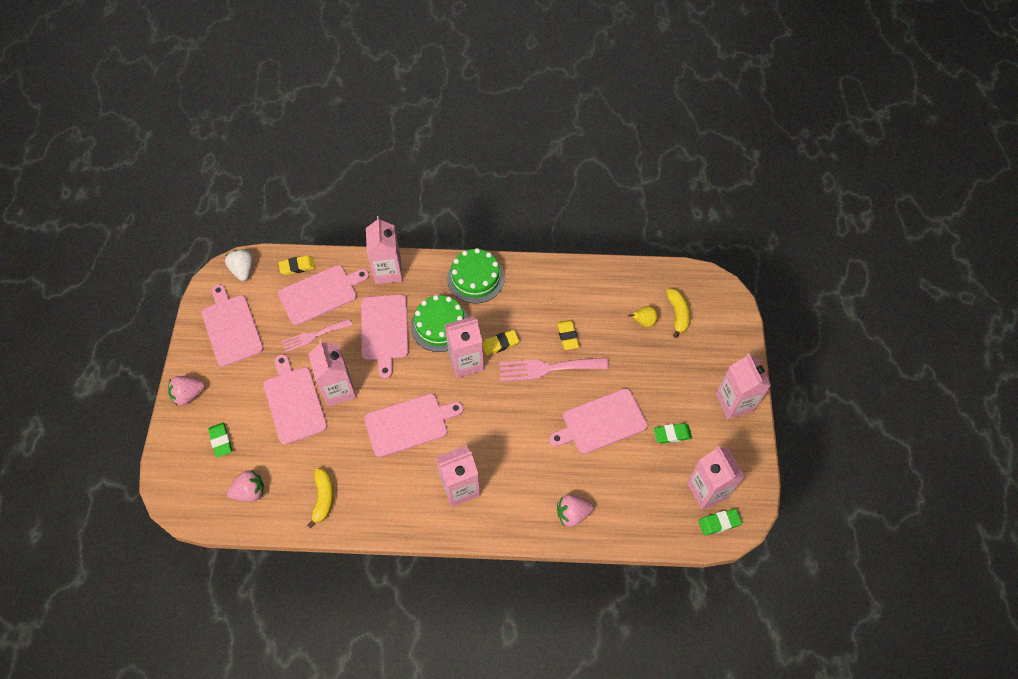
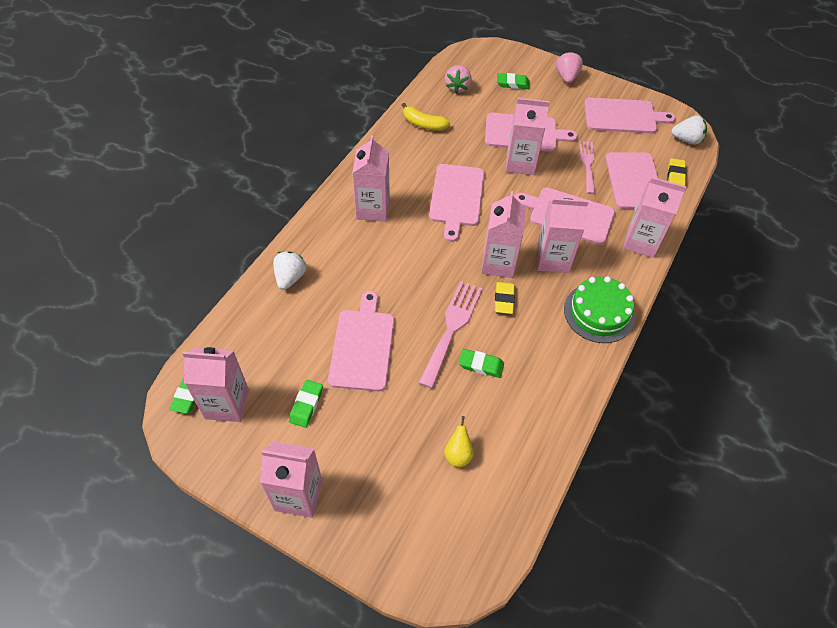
camera: 115 degrees right, 5 degrees down
green cake [411,295,469,352] -> pink carton [537,198,589,273]
yellow eraser [557,320,579,350] -> green eraser [459,349,504,378]
pink strawberry [557,494,594,527] -> white strawberry [273,251,306,290]
yellow banana [666,289,690,338] -> none

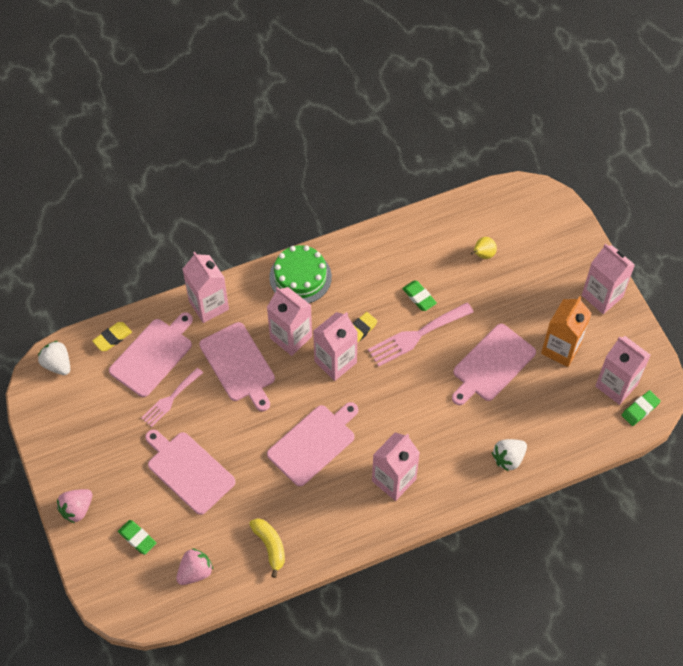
camera: 140 degrees left, 5 degrees up
green eraser [289,380,323,428] -> orange carton [541,296,592,367]
pink carton [505,98,550,175] -> none
pink cutting board [584,98,676,133] -> none

